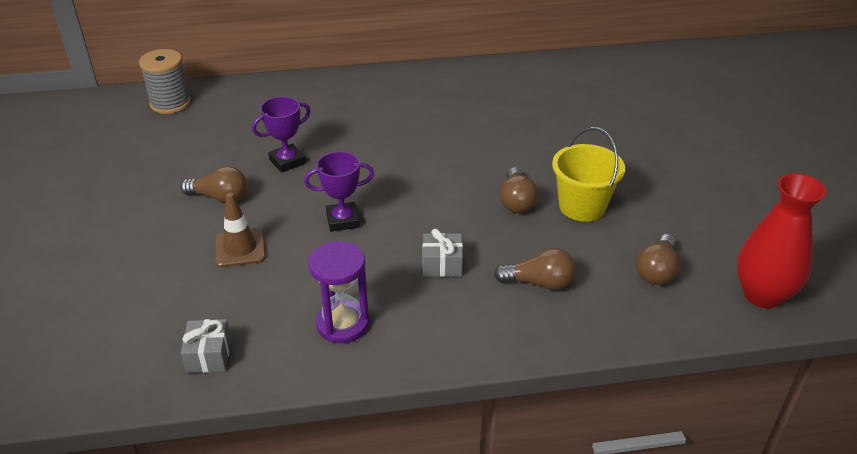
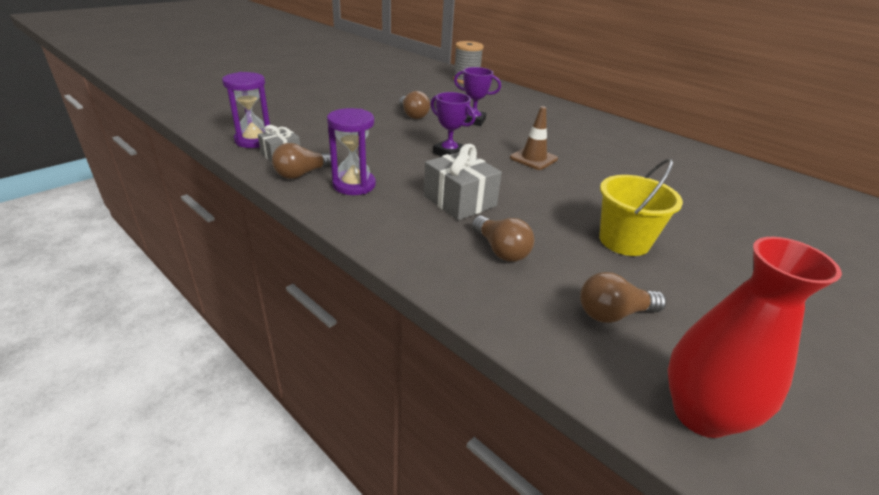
camera: 50 degrees right, 5 degrees down
brown traffic cone [215,193,266,267] -> brown traffic cone moved to [510,106,558,170]
grey gift [423,229,463,277] -> grey gift [424,144,502,220], size x1.62
brown light bulb [500,167,538,213] -> brown light bulb moved to [272,143,331,179]
none -> purple hourglass [222,72,271,148]

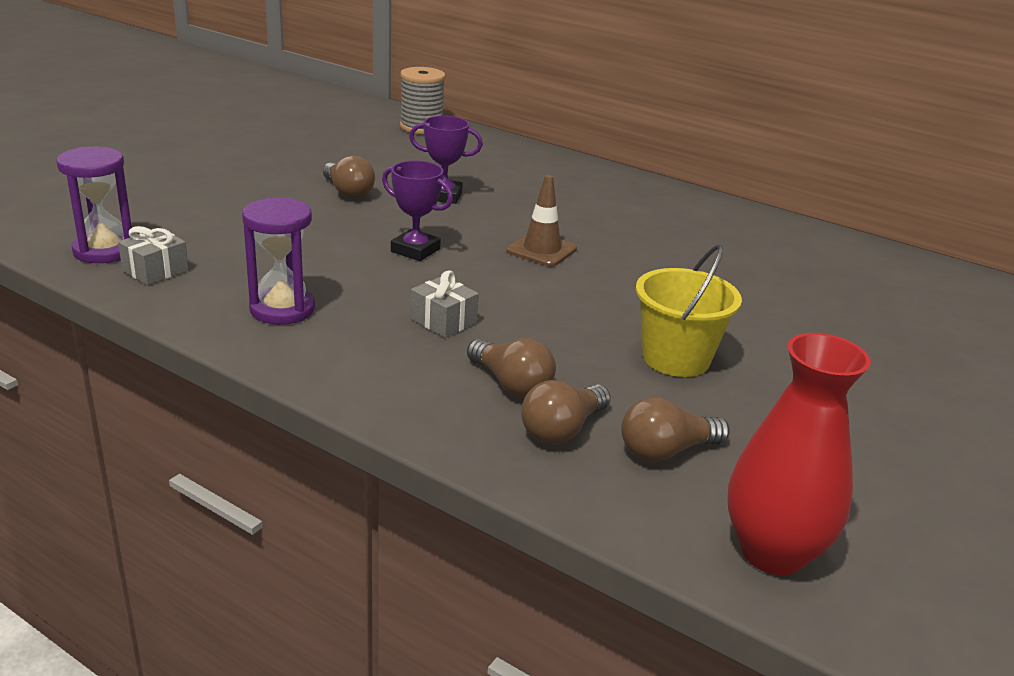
camera: 10 degrees left, 5 degrees down
brown light bulb [272,143,331,179] -> brown light bulb moved to [521,380,611,445]
grey gift [424,144,502,220] -> grey gift [410,270,479,338], size x0.62

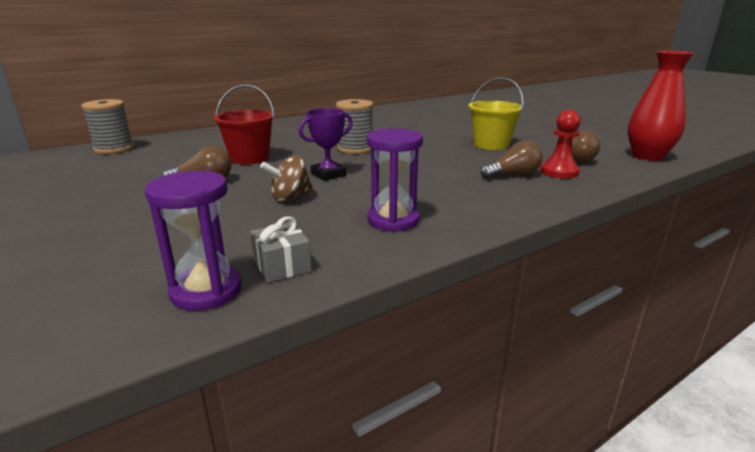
camera: 65 degrees left, 5 degrees down
purple trophy [409,116,483,204] -> red bucket [214,84,275,164]
grey gift [410,270,479,338] -> none
brown traffic cone [507,175,577,267] -> grey spool [336,99,374,154]
brown light bulb [521,380,611,445] -> red pawn [540,110,581,178]
none -> brown spinning top [260,155,314,201]

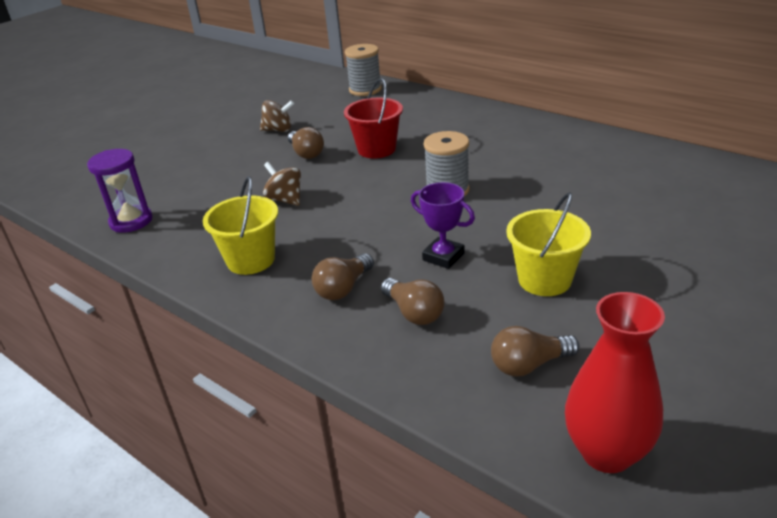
camera: 75 degrees right, 10 degrees up
grey gift [250,216,312,283] -> none
purple trophy [298,108,353,181] -> purple trophy moved to [411,182,475,269]
purple hourglass [367,128,423,232] -> yellow bucket [203,176,278,275]
red pawn [540,110,581,178] -> none
none -> brown spinning top [260,100,294,132]
none -> brown light bulb [312,253,374,300]

